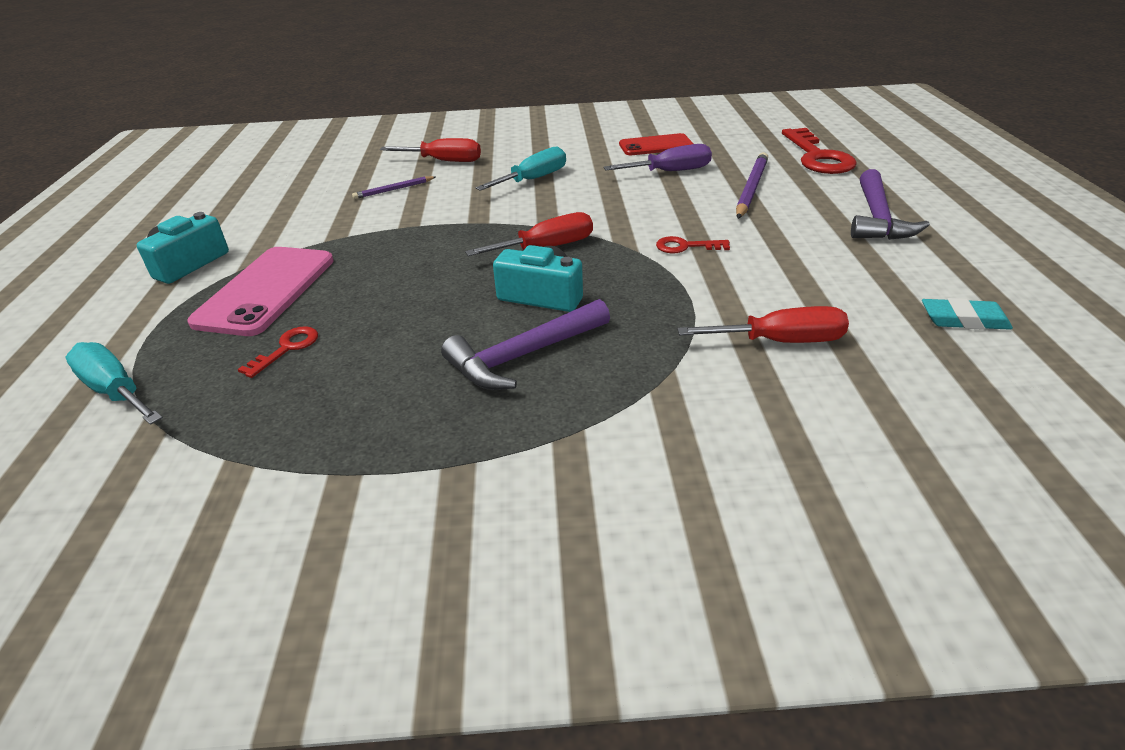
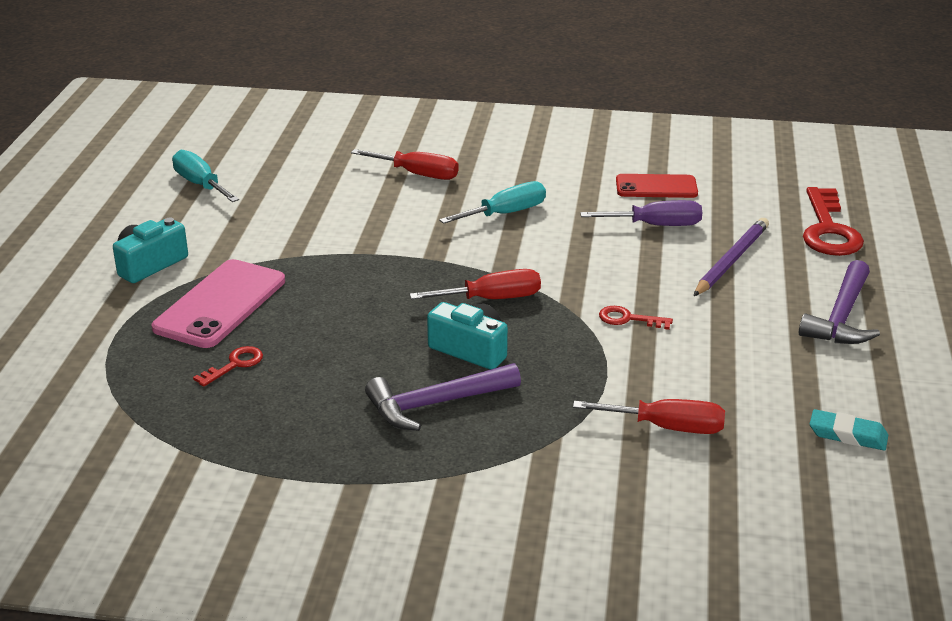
camera: 10 degrees right, 5 degrees down
turquoise screwdriver [65,342,163,425] -> turquoise screwdriver moved to [172,150,239,202]
purple pencil [352,176,436,199] -> none

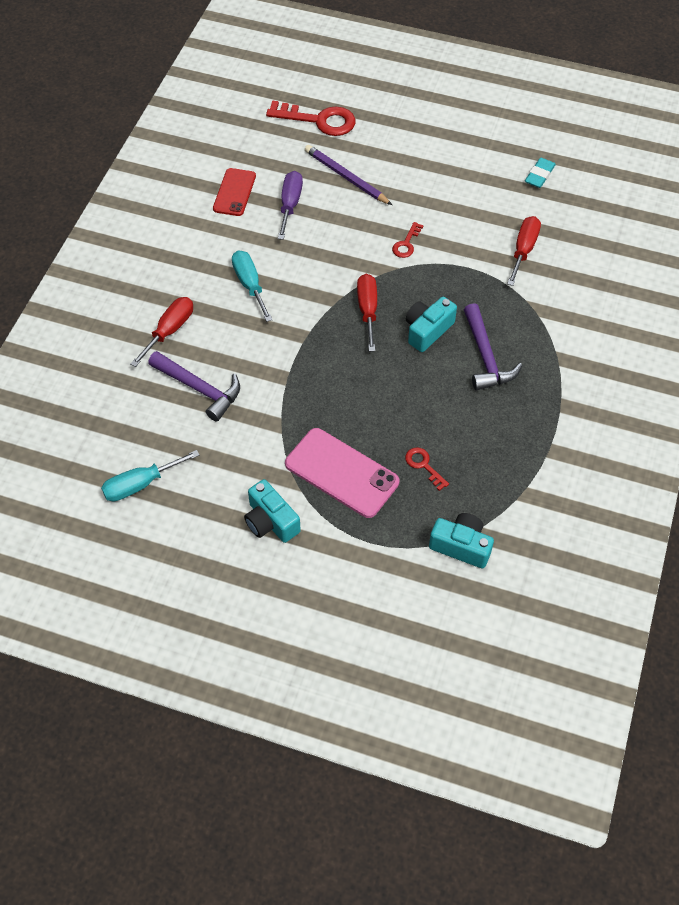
camera: 80 degrees left, 25 degrees up
purple hammer [799,260,880,344] -> purple hammer moved to [148,351,240,422]
none -> turquoise camera [429,513,494,568]

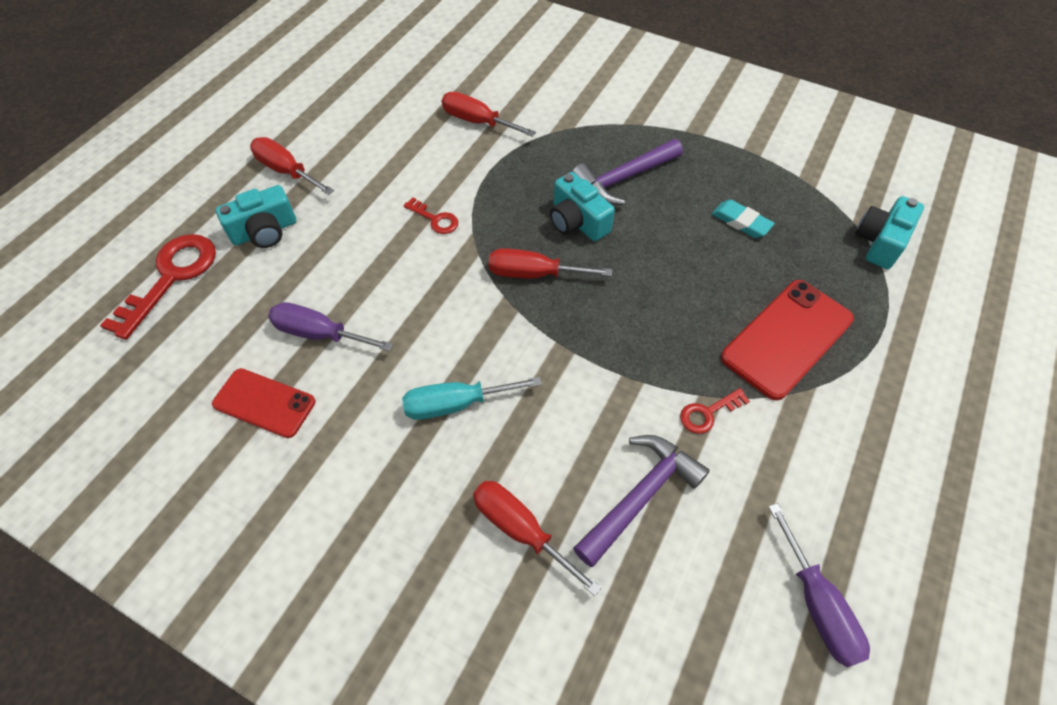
camera: 80 degrees left, 0 degrees up
turquoise screwdriver [101,450,200,502] -> purple screwdriver [768,503,870,667]
turquoise camera [244,479,301,543] -> turquoise camera moved to [215,185,296,248]
pink phone [285,428,399,518] -> red phone [721,280,854,400]
purple pencil [305,145,392,205] -> none
red key [405,447,449,491] -> red key moved to [680,388,750,434]
purple hammer [464,303,523,390] -> purple hammer turned 150 degrees clockwise [572,139,683,205]
turquoise eraser [525,158,556,188] -> turquoise eraser moved to [712,199,775,238]
none -> red screwdriver [250,137,334,195]

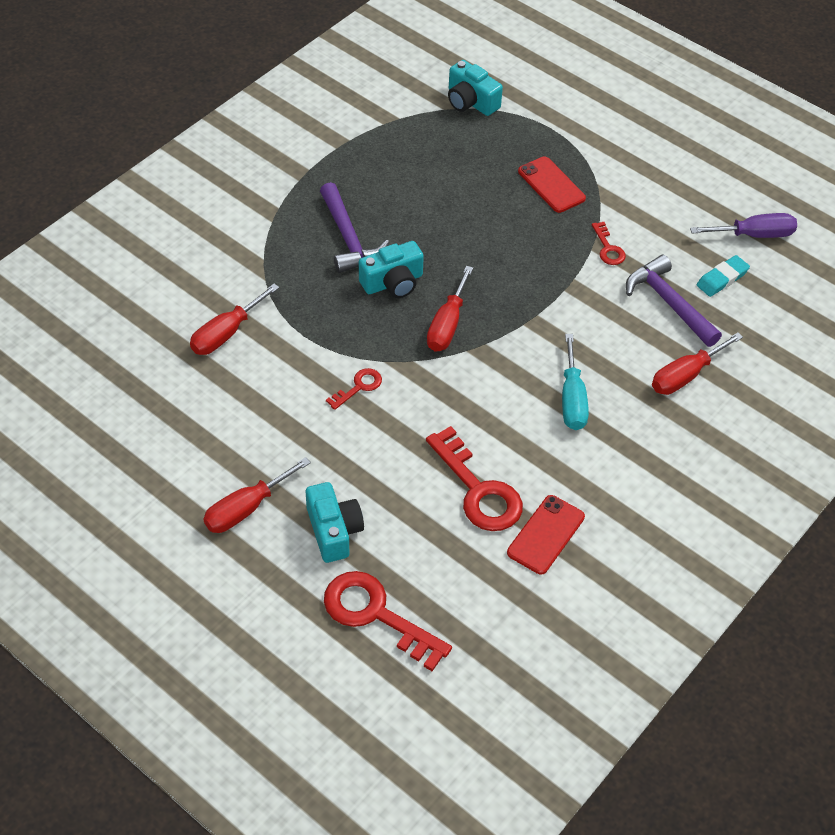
camera: 80 degrees left, 5 degrees down
purple screwdriver [268,302,393,351] -> red key [426,426,523,531]
turquoise eraser [712,199,775,238] -> turquoise eraser moved to [697,255,750,297]
red phone [721,280,854,400] -> red phone [518,156,586,213], size x0.64

